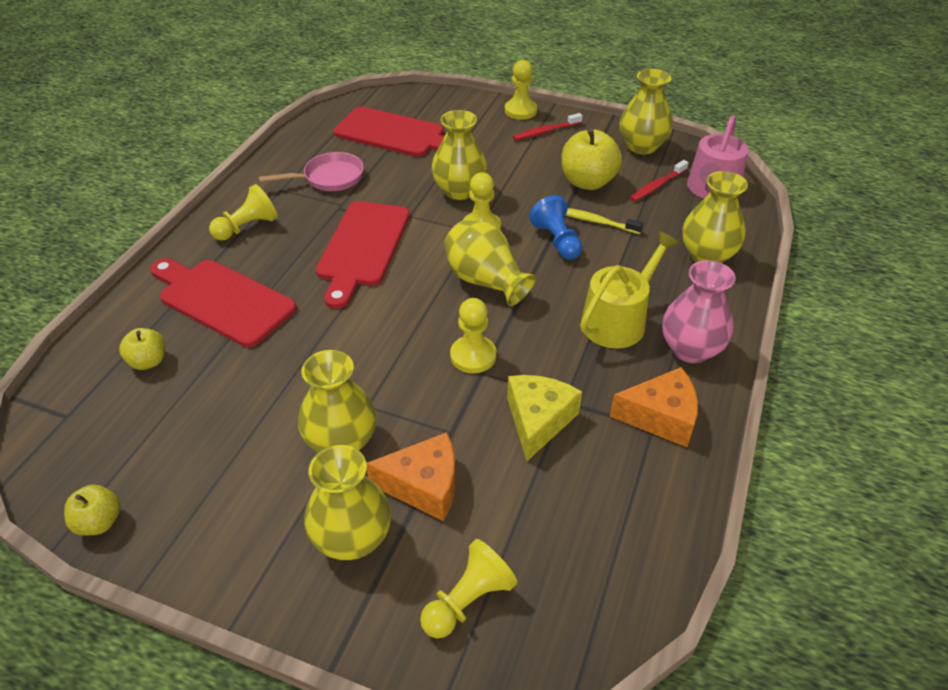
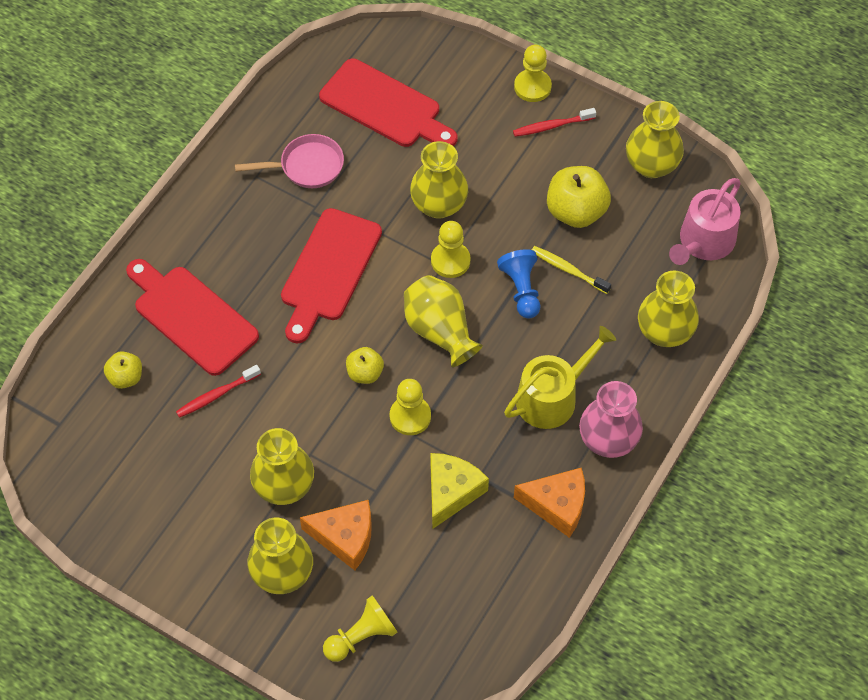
camera: 10 degrees right, 15 degrees up
yellow apple [64,485,121,536] -> yellow apple moved to [346,347,384,384]
yellow pawn [209,184,278,241] -> none
red toothbrush [630,160,689,202] -> red toothbrush moved to [176,365,261,418]

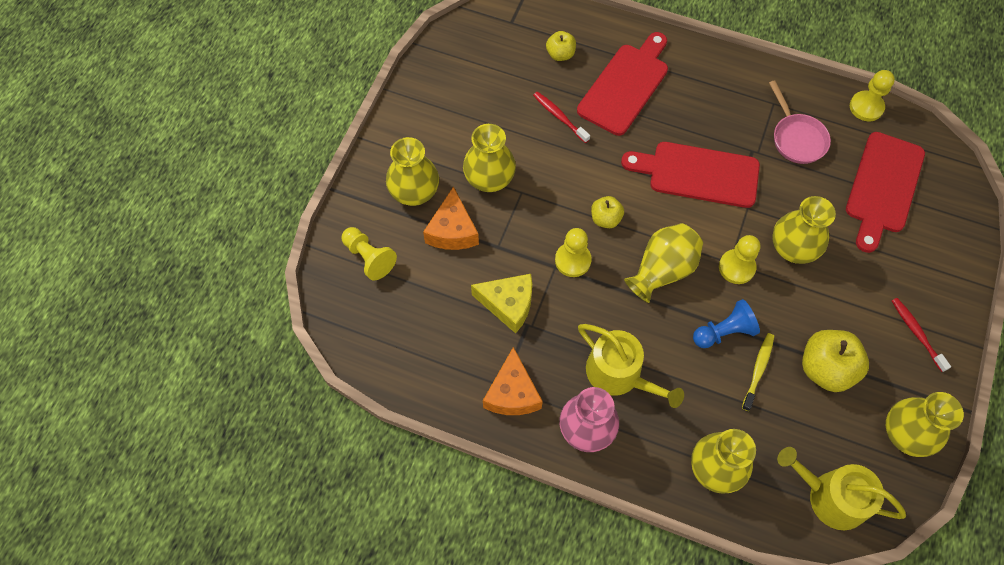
camera: 80 degrees right, 5 degrees up
yellow pawn [514,45,552,102] -> yellow pawn moved to [850,70,895,121]
pink watering can [669,178,741,265] -> yellow watering can [777,447,906,530]

